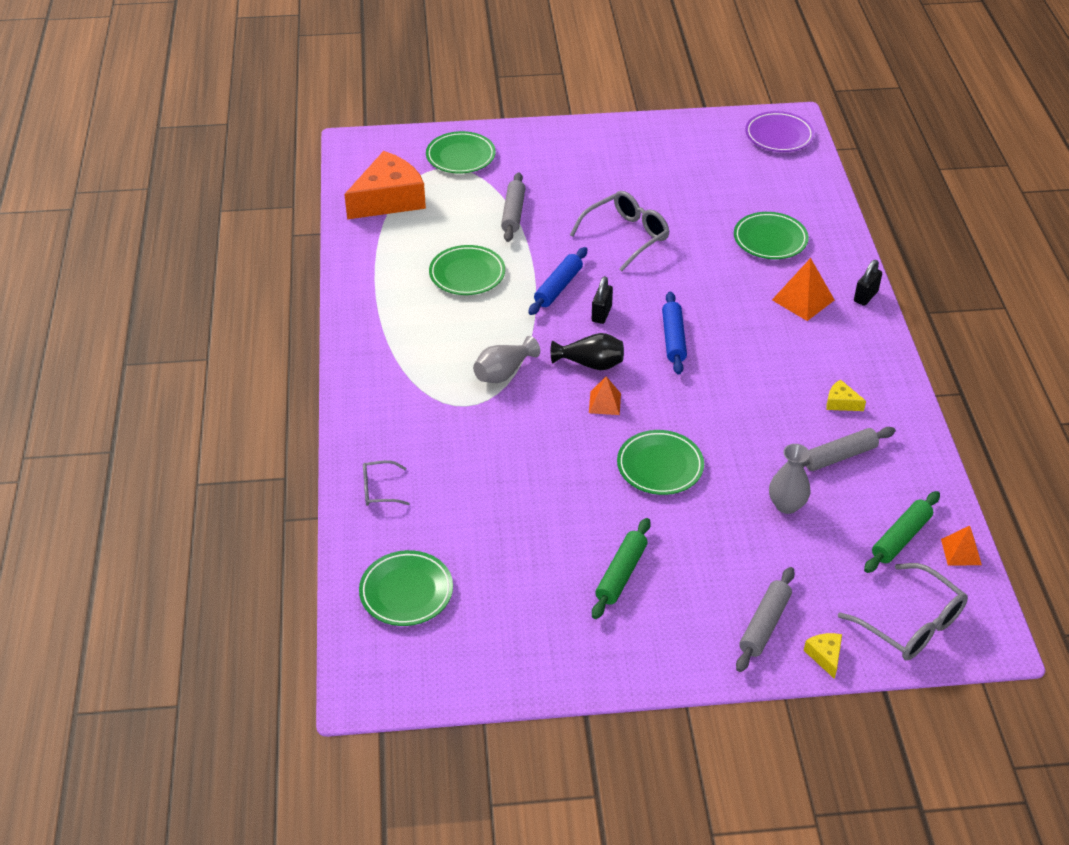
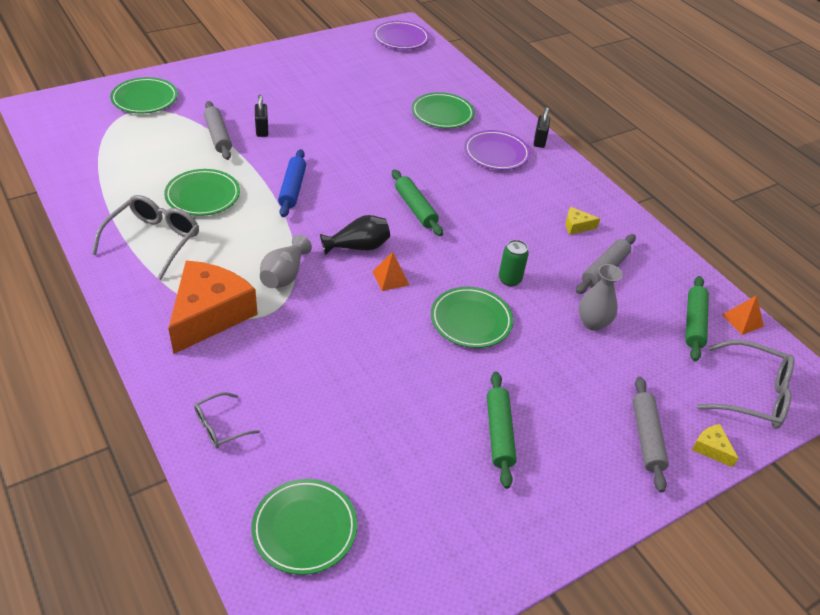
camera: 30 degrees left, 0 degrees up
orange cheese [344,151,426,219] -> orange cheese moved to [168,260,258,354]
grey glasses [570,191,670,271] -> grey glasses moved to [92,195,199,280]
black padlock [592,276,613,324] -> black padlock moved to [255,95,268,137]
blue rolling pin [662,291,687,375] -> green rolling pin [392,169,443,236]
orange pyramid [772,258,834,321] -> purple plate [464,130,530,170]
none -> green can [499,240,529,286]

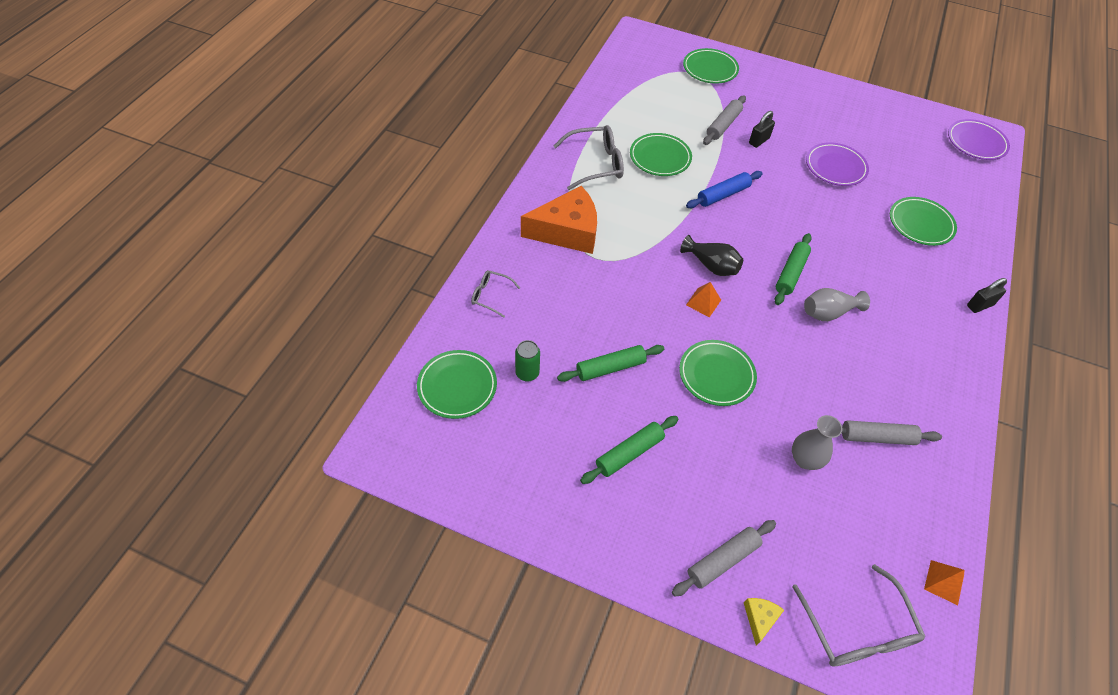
camera: 55 degrees right, 10 degrees up
grey vase [260,235,312,288] -> grey vase moved to [804,288,870,321]
purple plate [464,130,530,170] -> purple plate moved to [806,142,869,186]
green can [499,240,529,286] -> green can moved to [515,340,540,382]
yellow cheese [566,207,600,235] -> none
green rolling pin [685,276,709,361] -> green rolling pin moved to [557,345,664,382]

